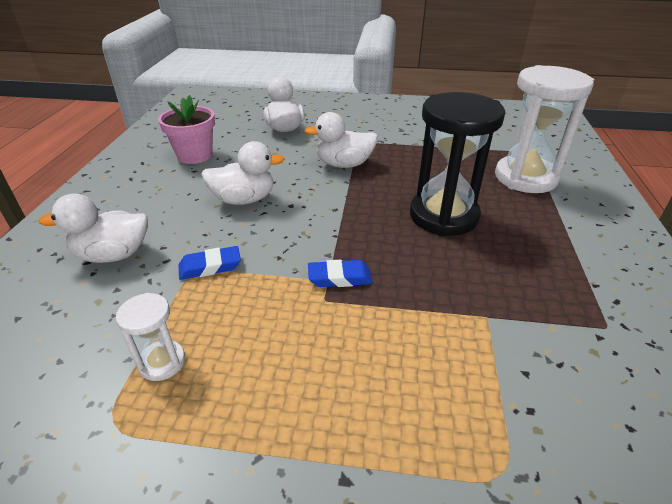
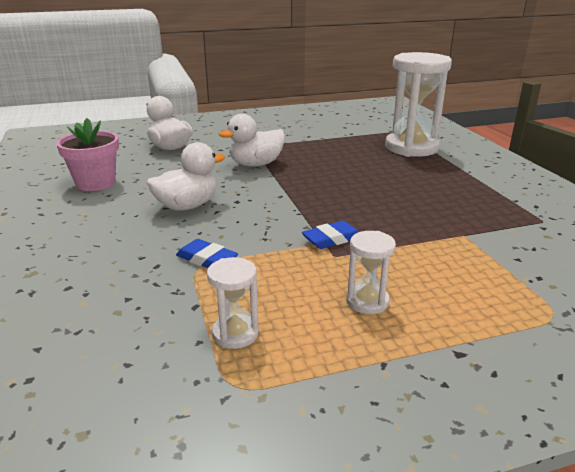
camera: 25 degrees left, 10 degrees down
white duck [39,193,148,263] -> none
blue eraser [179,246,241,280] -> blue eraser turned 75 degrees clockwise [176,239,238,268]
black hourglass [410,92,505,236] -> none
none -> white hourglass [346,231,396,314]

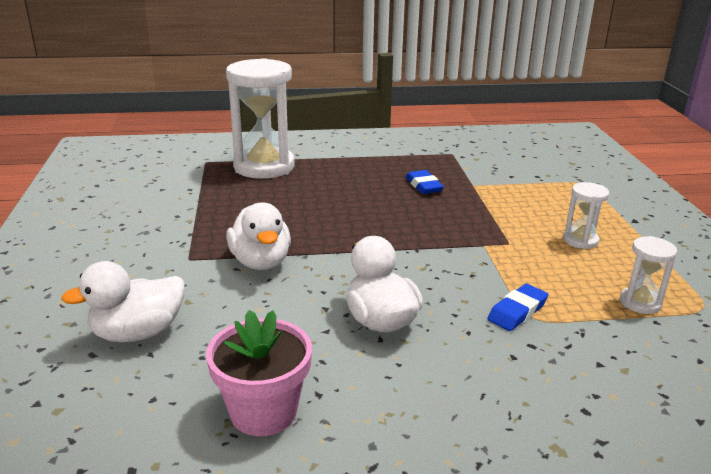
camera: 80 degrees left, 0 degrees up
blue eraser [302,221,359,249] -> blue eraser moved to [406,170,444,194]

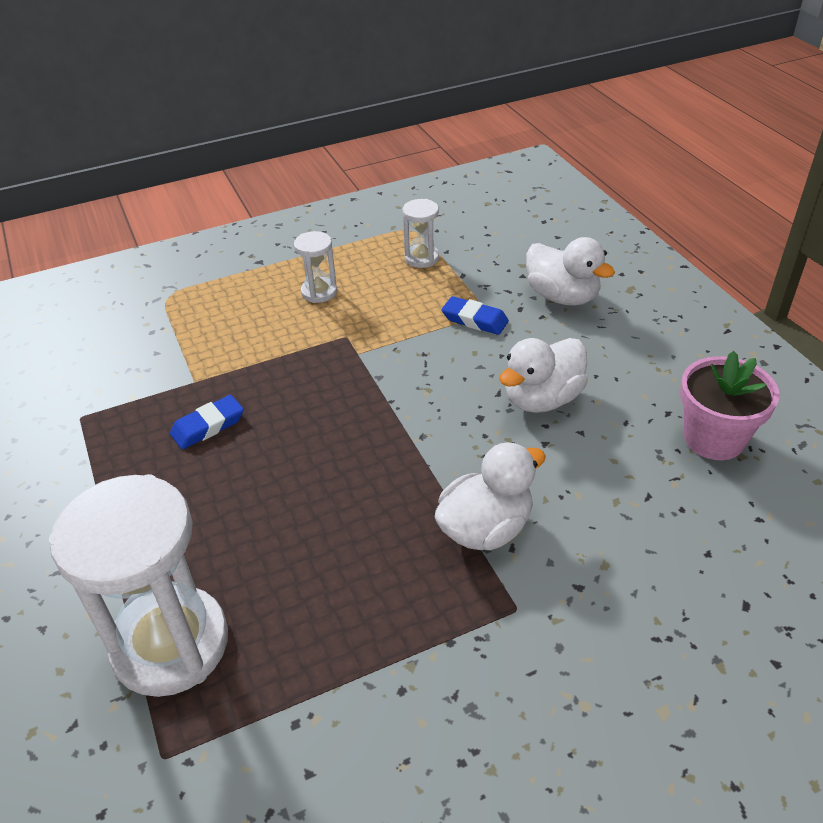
camera: 105 degrees left, 15 degrees up
white duck [61,261,185,342] -> white duck moved to [526,237,615,306]

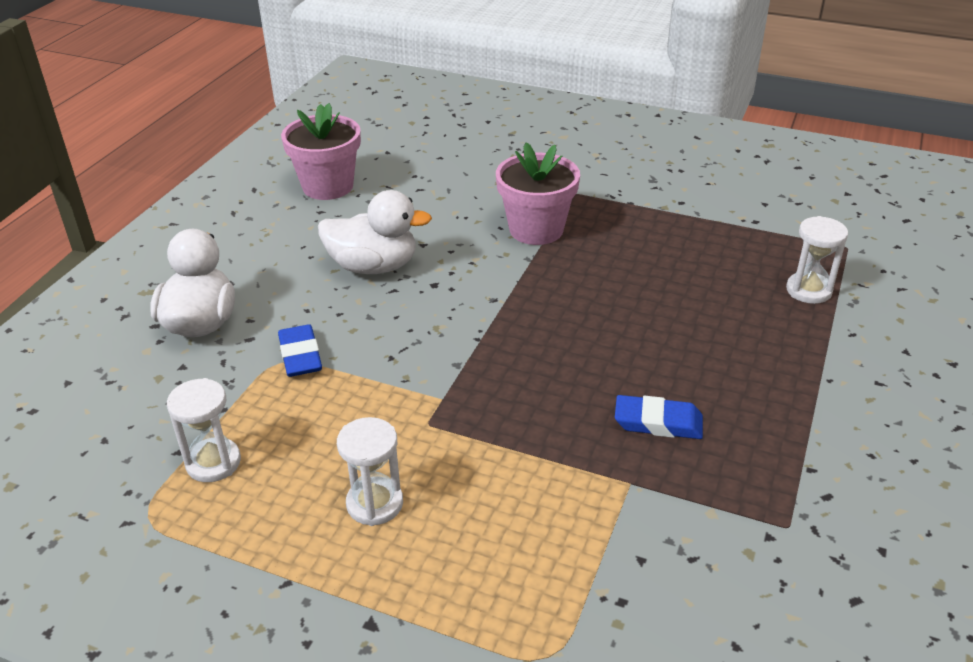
camera: 135 degrees left, 5 degrees down
white hourglass [49,474,228,697] -> white hourglass [786,216,848,304], size x0.46
white duck [435,442,546,550] -> pink flower pot [496,143,580,245]

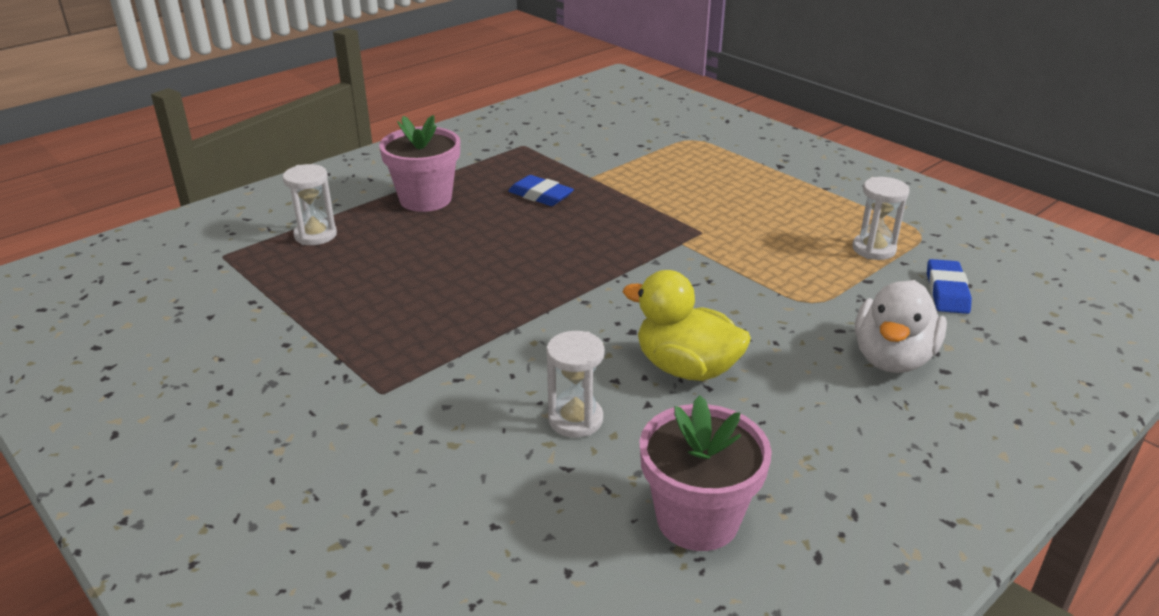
camera: 155 degrees left, 5 degrees down
blue eraser [278,324,322,377] -> blue eraser moved to [927,259,972,314]
white duck [318,190,432,274] -> yellow duck [623,270,751,381]
white hourglass [337,417,403,526] -> white hourglass moved to [546,331,605,438]
pink flower pot [496,143,580,245] -> pink flower pot moved to [379,115,460,212]

